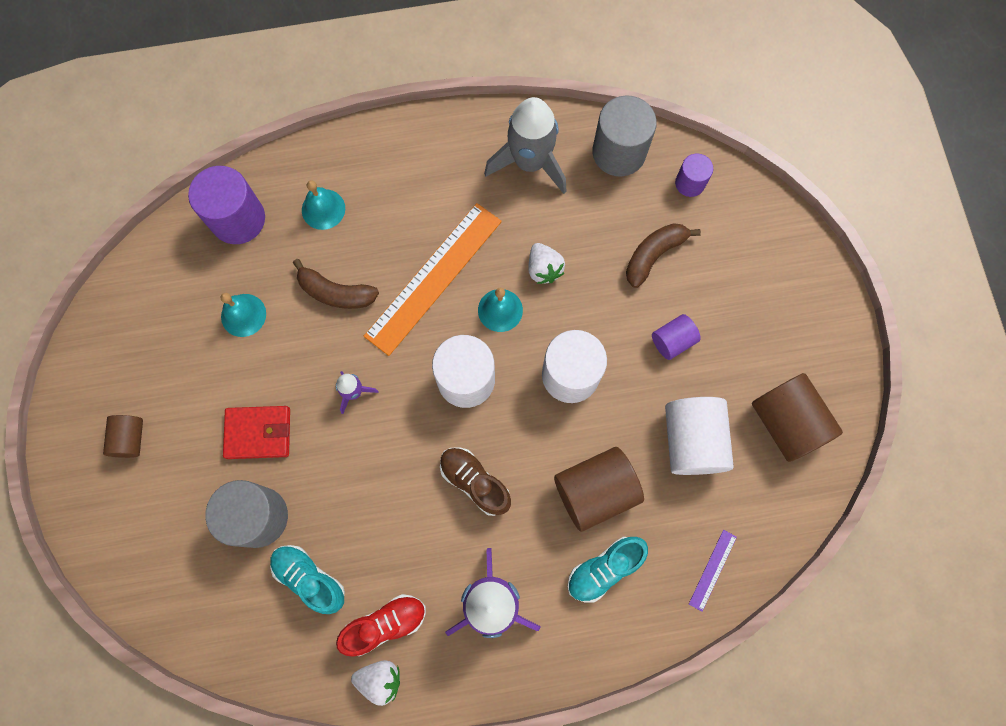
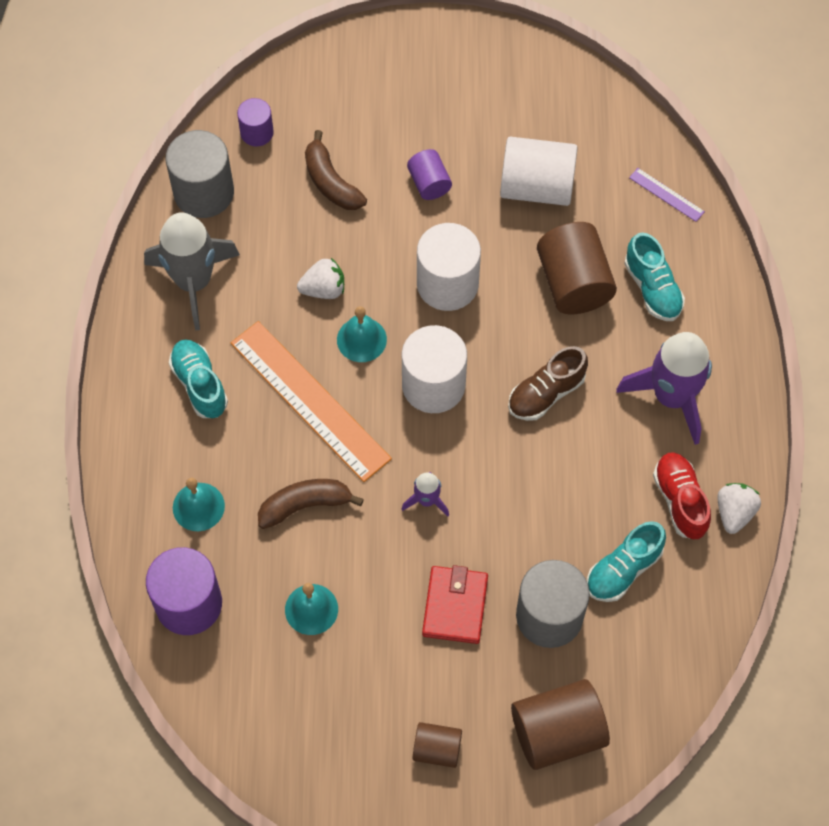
camera: 80 degrees left, 10 degrees down
brown banana [293,259,379,309] -> brown banana turned 135 degrees counterclockwise [258,479,364,529]
brown cylinder [752,373,843,462] -> brown cylinder moved to [511,679,610,770]
none -> turquoise shoe [169,339,228,418]

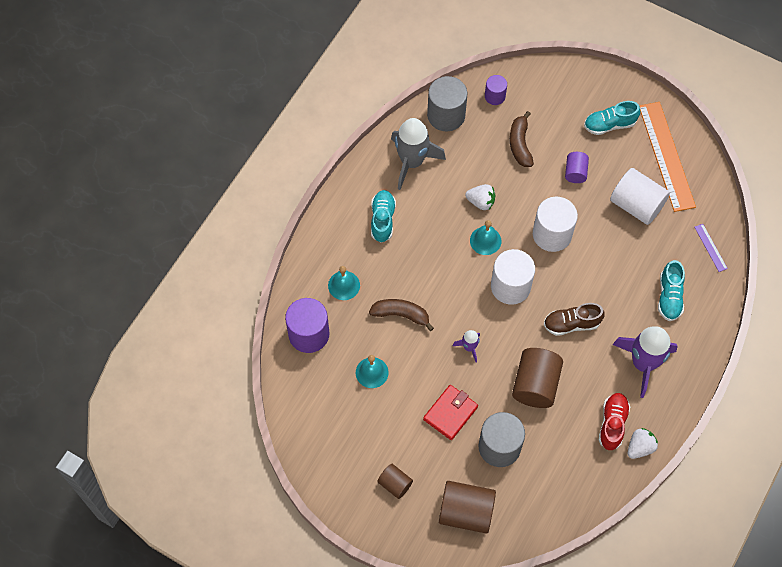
camera: 30 degrees right, 0 degrees up
orange ruler [231,321,392,482] -> orange ruler moved to [639,102,696,212]
brown cylinder [537,222,617,314] -> brown cylinder moved to [512,348,563,408]
turquoise shoe [587,521,666,602] -> turquoise shoe moved to [584,101,640,135]

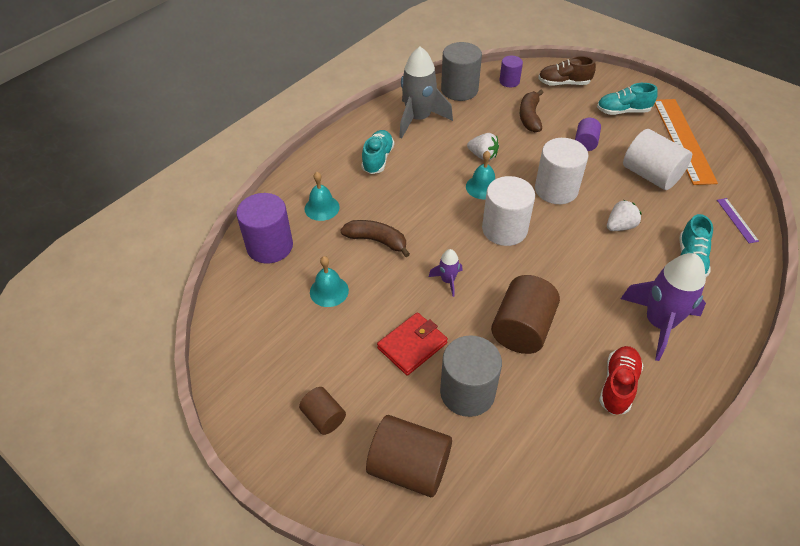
camera: 10 degrees right, 15 degrees down
brown shoe [544,303,605,336] -> brown shoe moved to [538,56,596,86]
white strawberry [628,428,658,459] -> white strawberry moved to [607,200,642,231]

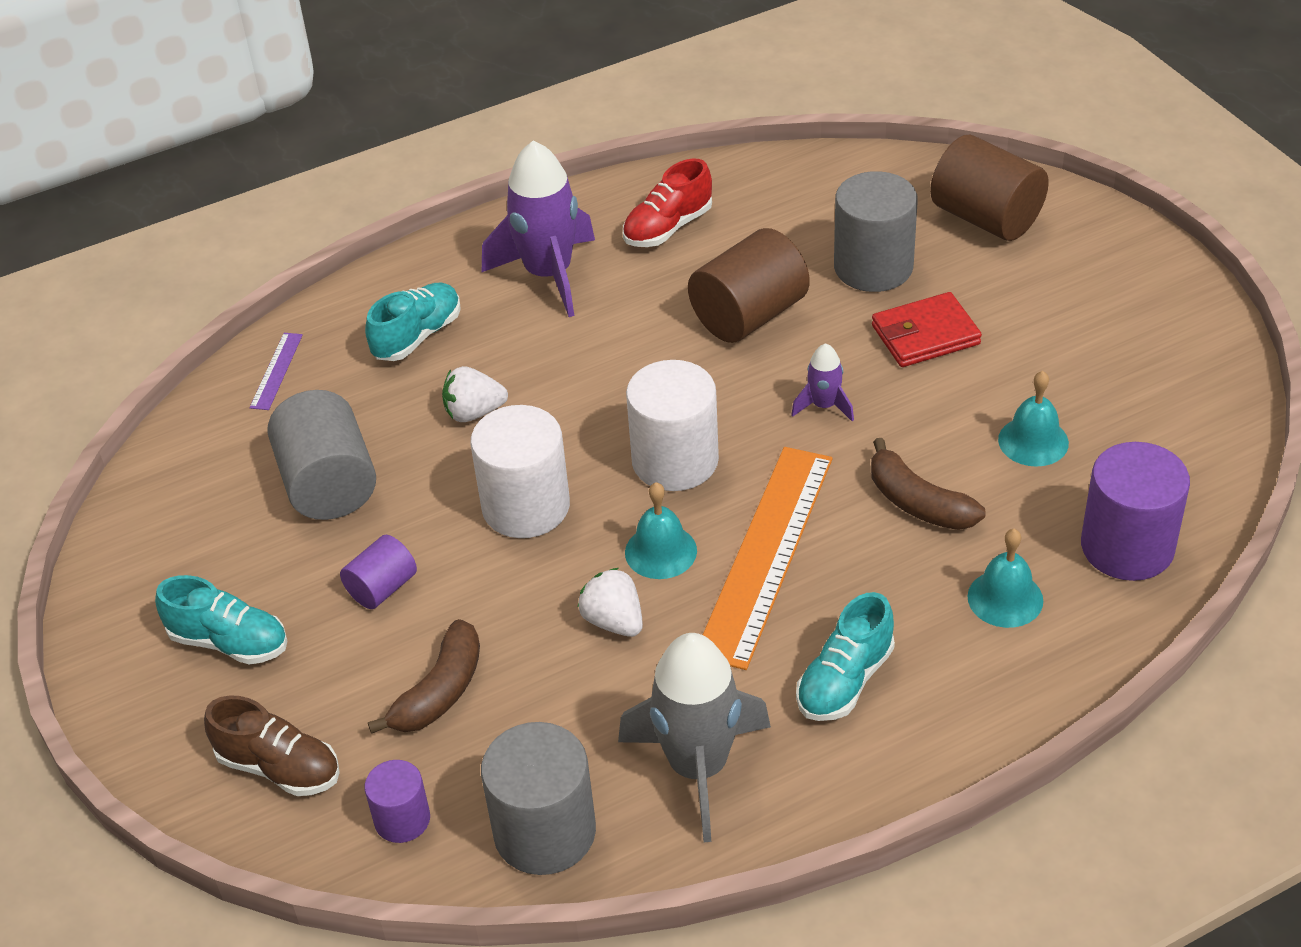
camera: 155 degrees left, 5 degrees down
brown cylinder [299,387,346,435] -> none
white cylinder [623,129,692,190] -> grey cylinder [267,390,376,520]
orange ruler [654,99,718,185] -> orange ruler moved to [703,447,833,670]

